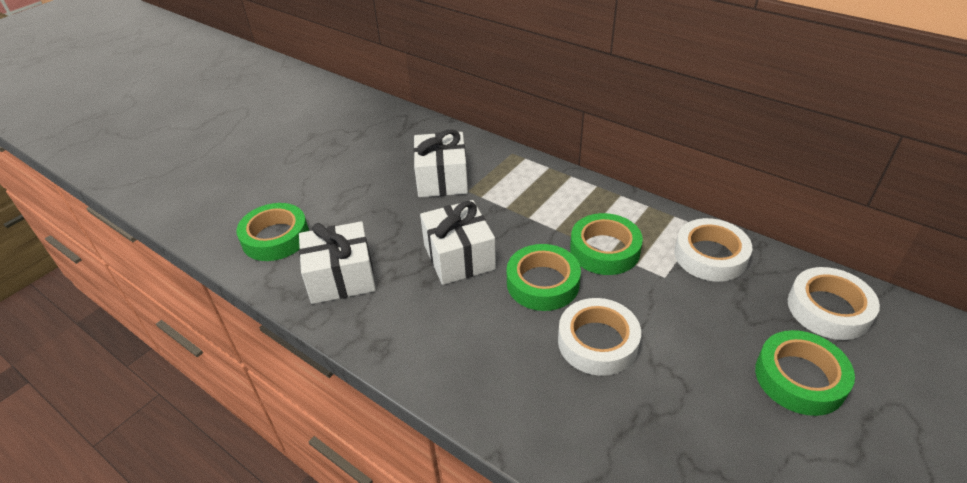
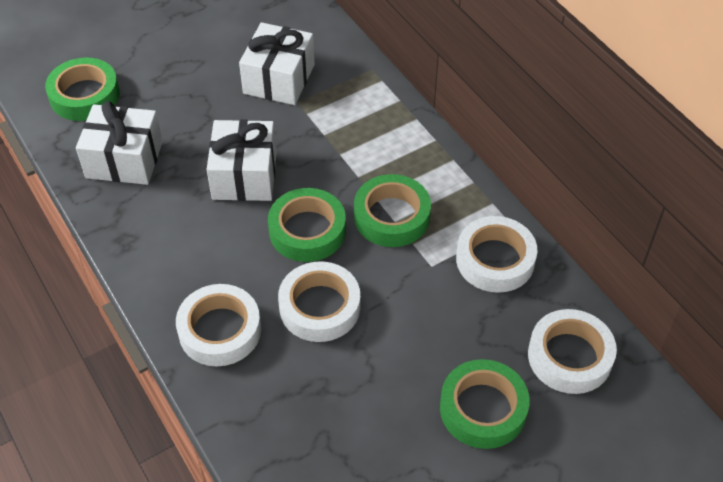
camera: 20 degrees right, 10 degrees up
none -> white tape [176,284,261,366]

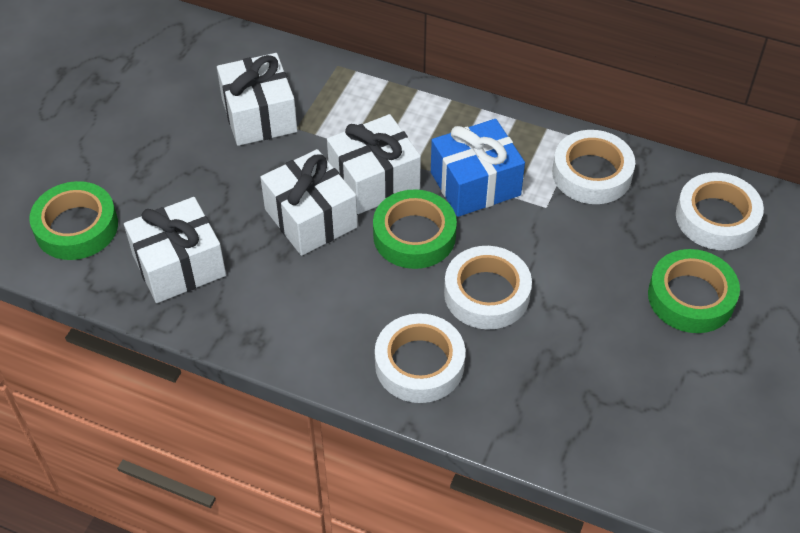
camera: 35 degrees left, 0 degrees up
green tape [354,174,431,247] -> blue gift [431,119,525,217]
none -> white gift [327,114,421,214]

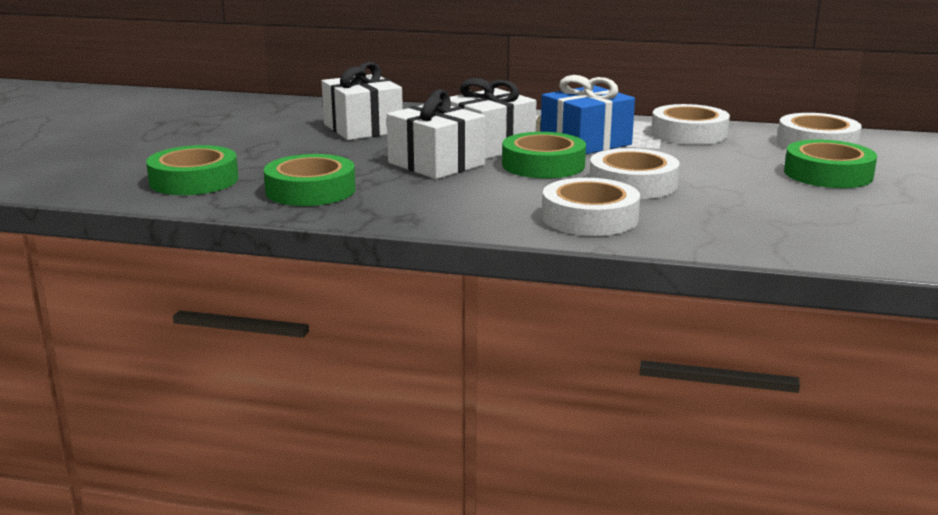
camera: 10 degrees left, 30 degrees down
white gift [124,197,226,303] -> green tape [264,154,356,206]

